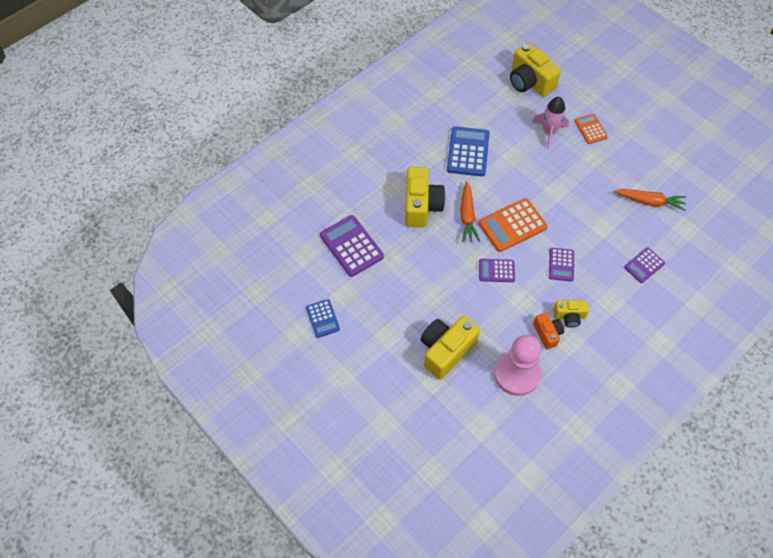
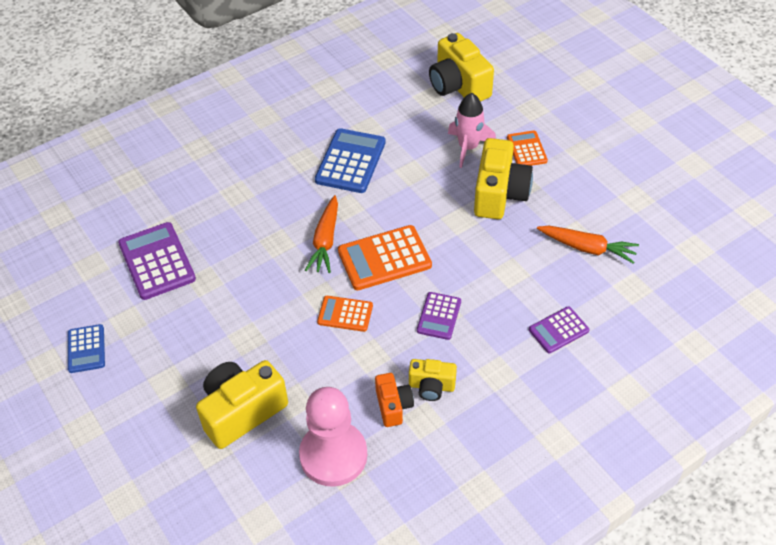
camera: 10 degrees right, 10 degrees down
yellow camera [405,167,445,227] -> yellow camera moved to [474,138,533,219]
purple calculator [479,259,515,282] -> orange calculator [317,296,373,332]

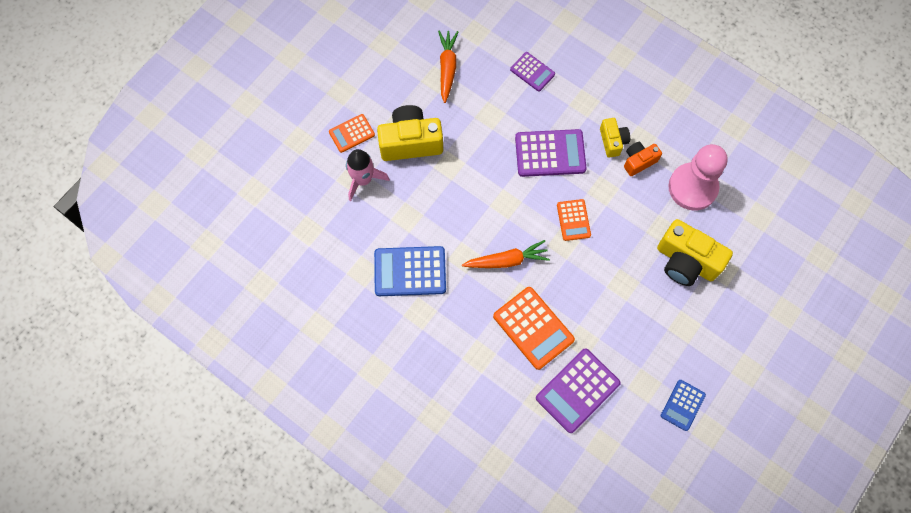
camera: 110 degrees left, 20 degrees up
blue calculator [68,324,105,373] -> blue calculator turned 150 degrees clockwise [661,380,706,431]
orange calculator [338,225,432,290] -> orange calculator moved to [493,287,575,370]
purple calculator [417,292,461,340] -> purple calculator [515,129,586,177], size x1.70
yellow camera [429,33,494,102] -> none

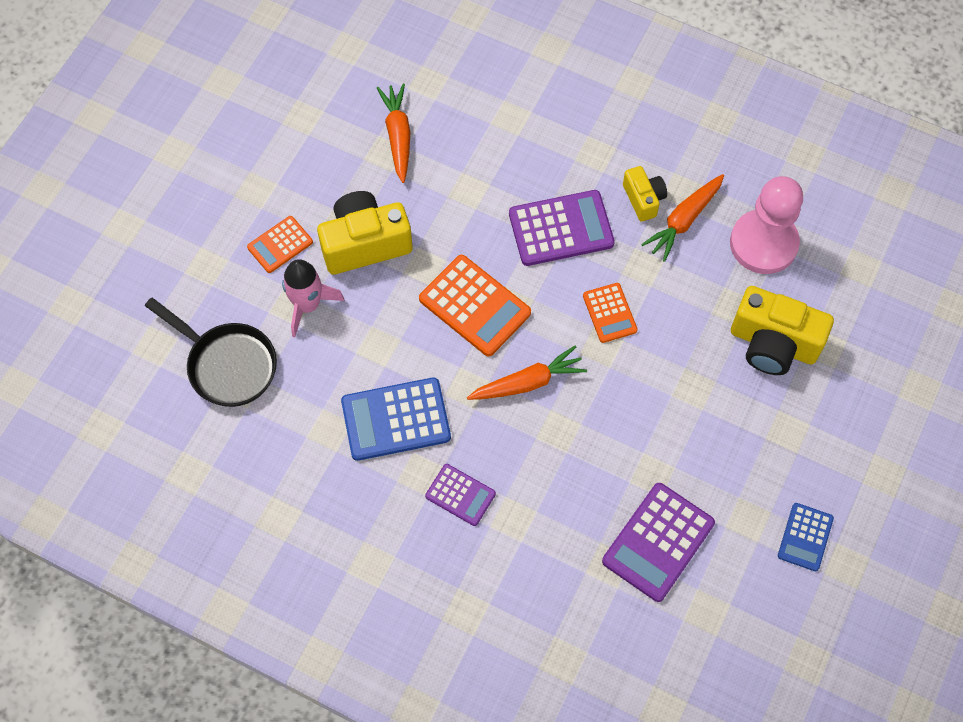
camera: 10 degrees left, 5 degrees down
orange calculator [493,287,575,370] -> orange calculator moved to [419,255,531,356]
purple calculator [510,52,555,92] -> purple calculator moved to [425,464,496,526]
orange camera [624,142,662,176] -> orange carrot [641,174,724,262]
none -> black pan [145,297,277,407]

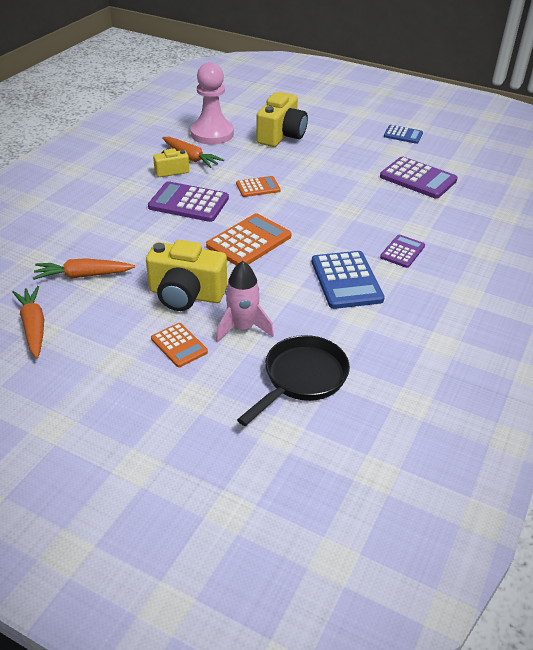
camera: 90 degrees left, 25 degrees down
yellow camera [317,191,413,275] -> yellow camera turned 60 degrees counterclockwise [146,240,227,311]
orange carrot [467,345,587,400] -> orange carrot moved to [12,286,44,358]
purple calculator [509,190,615,266] -> purple calculator turned 60 degrees counterclockwise [148,181,229,222]

